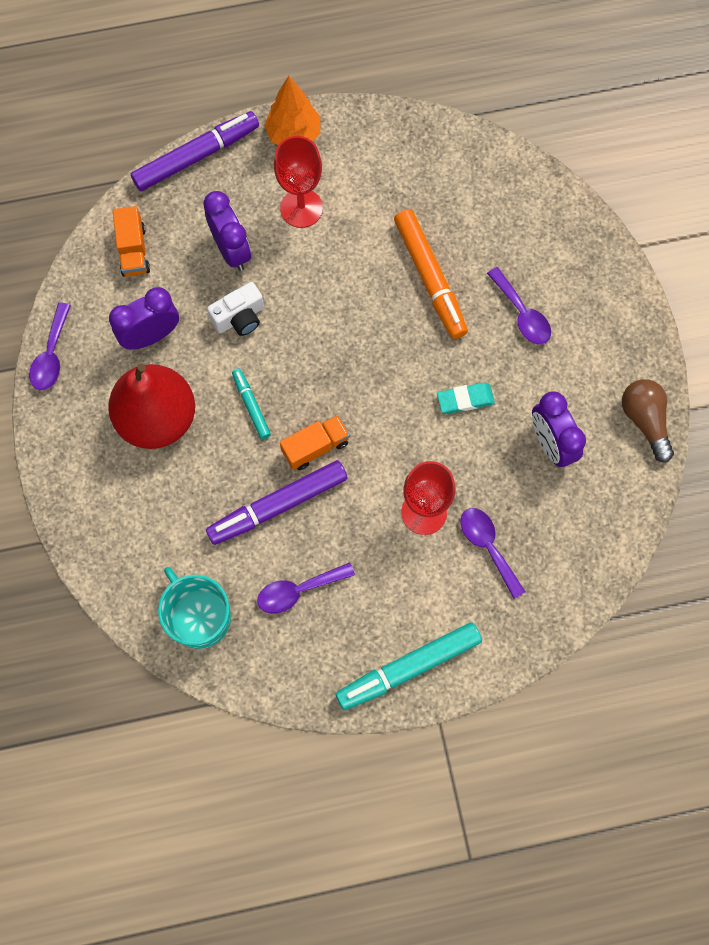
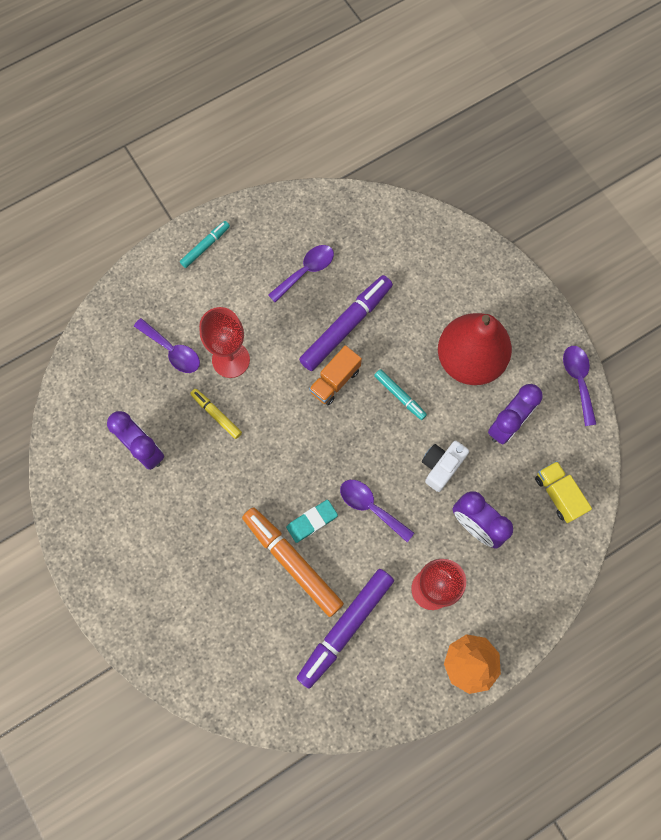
camera: 160 degrees right, 0 degrees up
orange truck [113,206,150,276] -> yellow truck [535,461,592,523]
purple marker [131,111,259,191] -> purple marker moved to [297,569,394,689]
turquoise mug [158,567,231,649] -> none
turquoise marker [336,622,482,710] -> turquoise marker [180,221,230,268], size x0.53
turquoise eraser [437,382,495,414] -> turquoise eraser moved to [286,500,338,543]
purple spoon [487,267,551,344] -> purple spoon moved to [340,480,414,542]
brown light bulb [622,379,674,463] -> none
none -> yellow marker [190,389,242,439]

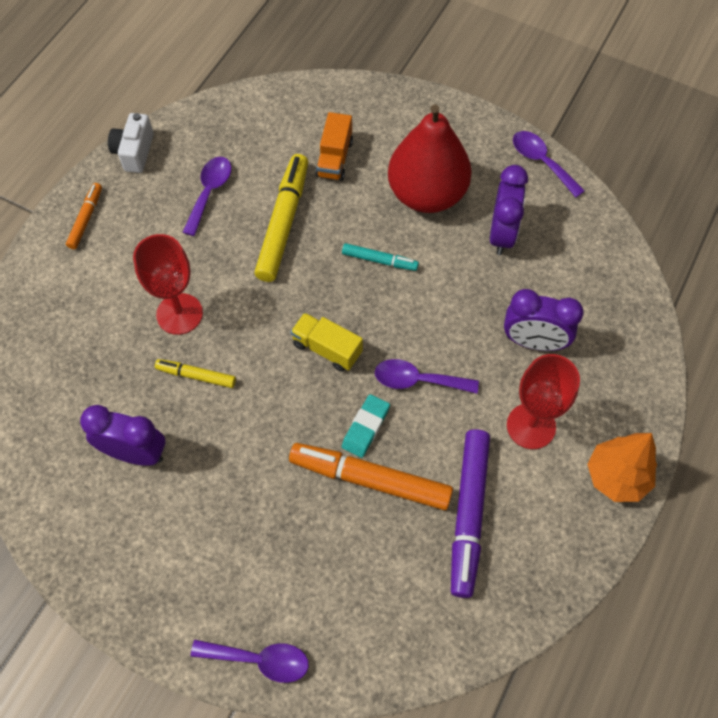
camera: 30 degrees left, 10 degrees down
purple spoon [134,318,200,373] -> purple spoon moved to [191,640,309,683]
turquoise marker [180,221,230,268] -> orange marker [66,183,102,249]
purple marker [299,275,393,371] -> yellow marker [254,154,308,282]
orange truck [309,345,362,405] -> orange truck moved to [316,112,353,181]
white camera [422,441,469,492] -> white camera moved to [108,113,154,173]
yellow truck [535,461,592,523] -> yellow truck moved to [291,313,363,372]

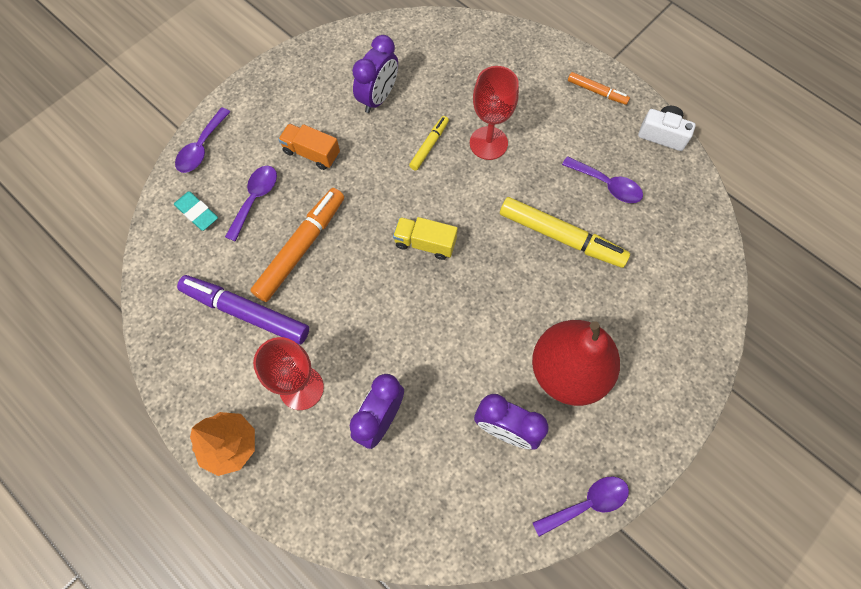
camera: 105 degrees right, 5 degrees up
yellow truck [291,313,363,372] -> yellow truck turned 120 degrees counterclockwise [393,217,458,260]
orange truck [316,112,353,181] -> orange truck moved to [278,124,340,170]
turquoise marker [342,243,419,271] -> none
turquoise eraser [342,394,390,458] -> turquoise eraser moved to [174,191,218,231]
purple spoon [375,359,479,394] -> purple spoon moved to [225,166,277,242]

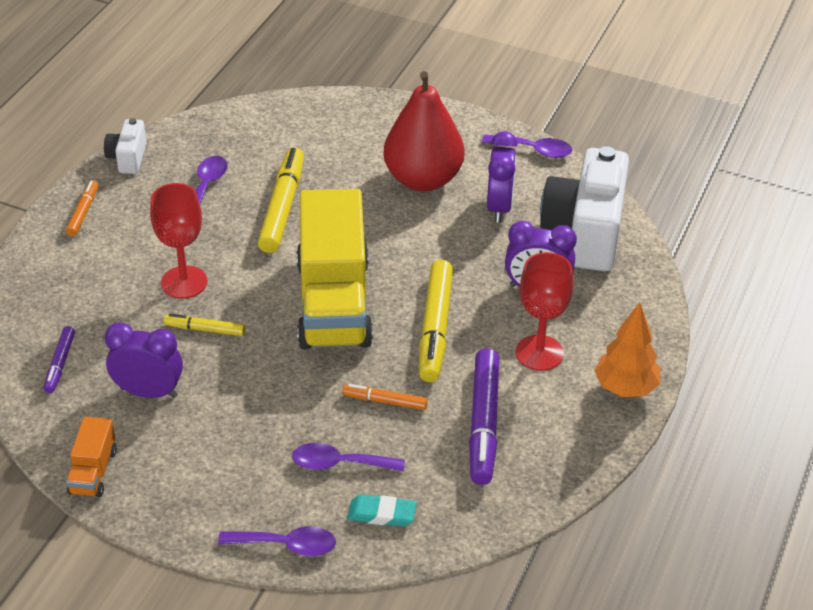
camera: 110 degrees left, 25 degrees down
turquoise eraser [174,191,218,231] -> turquoise eraser turned 75 degrees clockwise [347,494,417,527]
orange marker [250,188,344,302] -> orange marker [342,384,428,410], size x0.53
orange truck [278,124,340,170] -> orange truck moved to [66,417,117,497]
yellow truck [393,217,458,260] -> yellow truck [296,189,373,350], size x2.32
purple spoon [533,476,629,537] -> purple spoon turned 150 degrees clockwise [482,134,572,158]
none -> purple marker [44,326,75,393]
none -> yellow marker [419,260,453,382]
none -> white camera [540,146,629,271]

